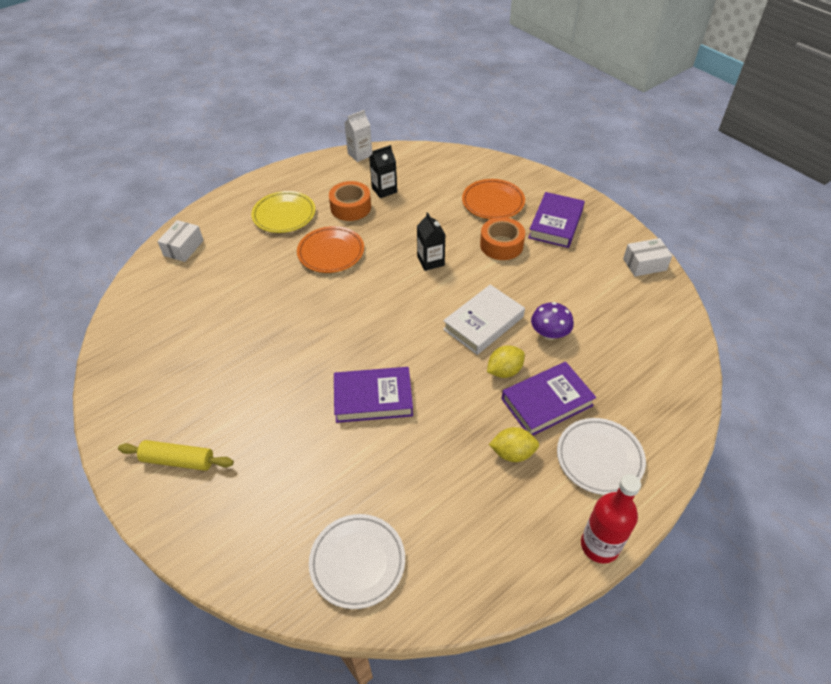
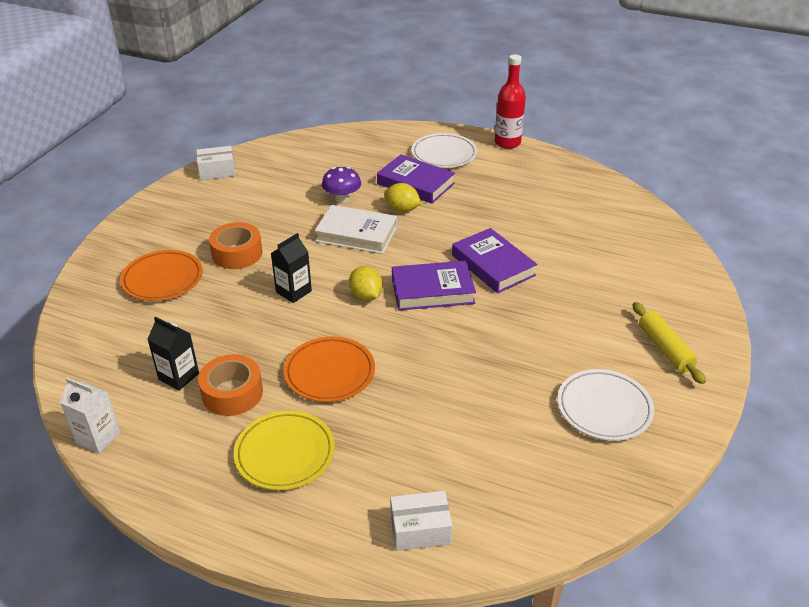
camera: 120 degrees left, 10 degrees down
white plate [309,514,405,609] -> white plate moved to [557,369,654,441]
yellow lemon [489,427,539,462] -> yellow lemon moved to [349,266,383,301]
purple book [528,192,585,248] -> purple book moved to [392,261,476,311]
white box [623,238,672,277] -> white box turned 60 degrees counterclockwise [196,146,235,180]

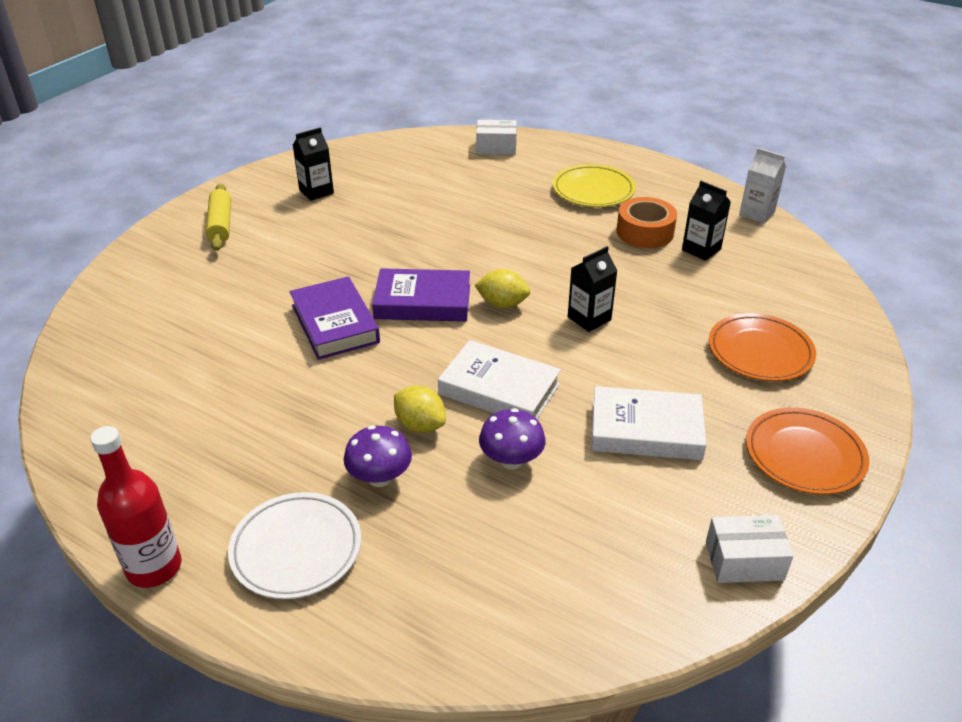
camera: 170 degrees left, 0 degrees up
orange tape [209,222,262,269] -> none
orange plate [284,336,375,402] -> orange plate moved to [746,407,869,495]
yellow lemon [349,266,383,301] -> yellow lemon turned 60 degrees counterclockwise [474,269,530,309]
purple book [377,154,455,204] -> purple mushroom [344,425,412,487]
white plate [557,369,654,441] -> black carton [293,127,334,201]
none -> white book [591,386,707,460]

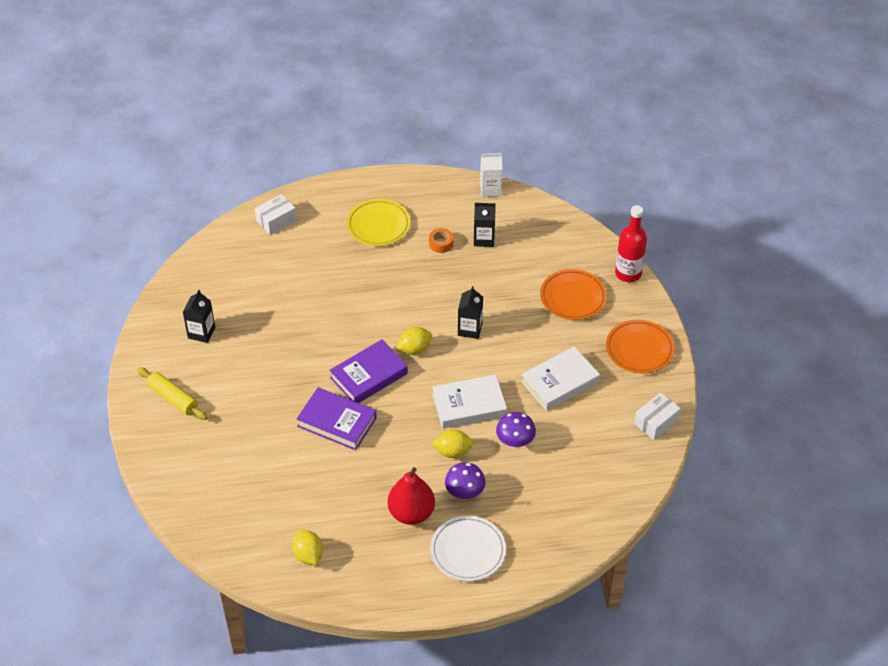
camera: 40 degrees left, 10 degrees up
red bottle [90,426,182,588] -> red bottle moved to [615,205,647,282]
orange tape [617,197,677,248] -> orange tape [429,228,453,253], size x0.58
none -> yellow lemon [292,530,323,565]
none -> red pear [388,467,435,525]

